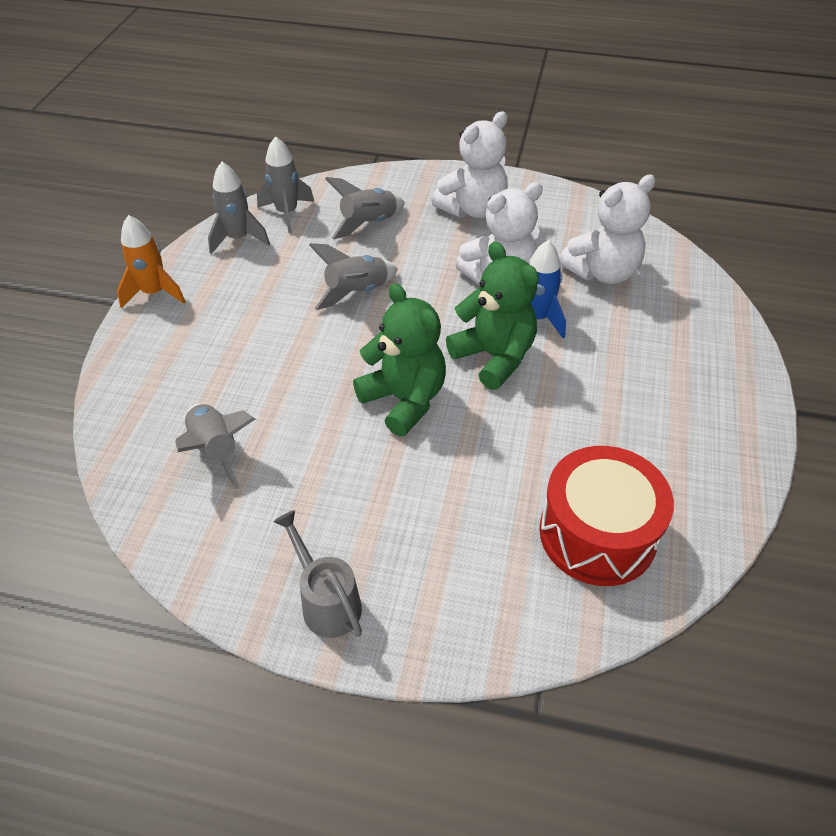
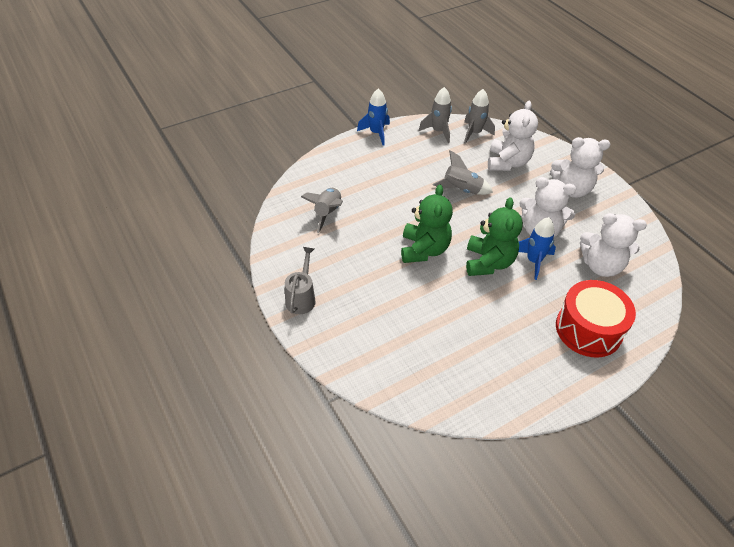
camera: 45 degrees right, 0 degrees up
orange rocket [117,215,186,308] -> blue rocket [357,88,390,145]
grey rocket [325,177,405,239] -> white teddy bear [488,101,538,171]
red drum [539,446,674,586] -> red drum moved to [556,280,636,358]

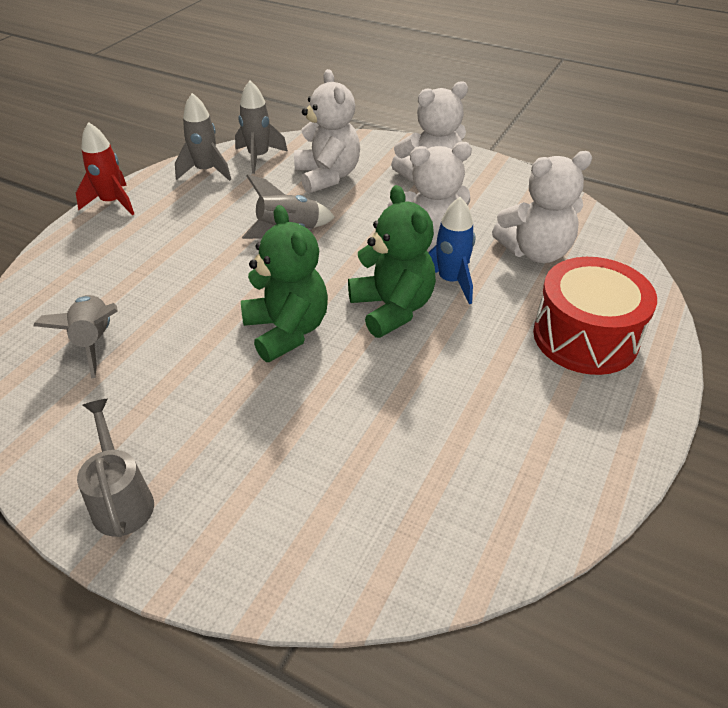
camera: 30 degrees left, 5 degrees down
blue rocket [357,88,390,145] -> red rocket [76,122,134,215]

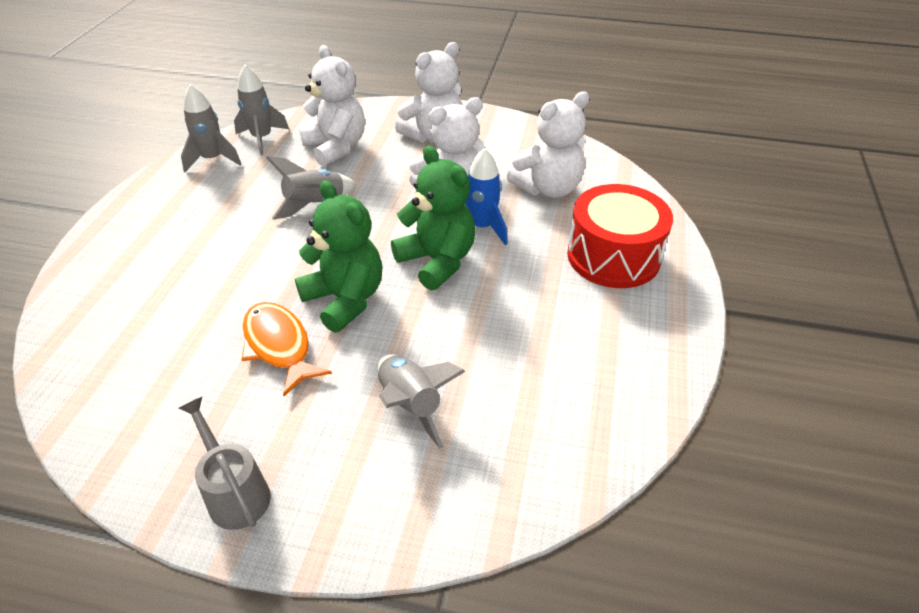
camera: 15 degrees left, 0 degrees up
grey rocket [33,295,118,379] -> grey rocket moved to [377,354,466,448]
red rocket [76,122,134,215] -> none
none -> orange fish [242,302,332,396]

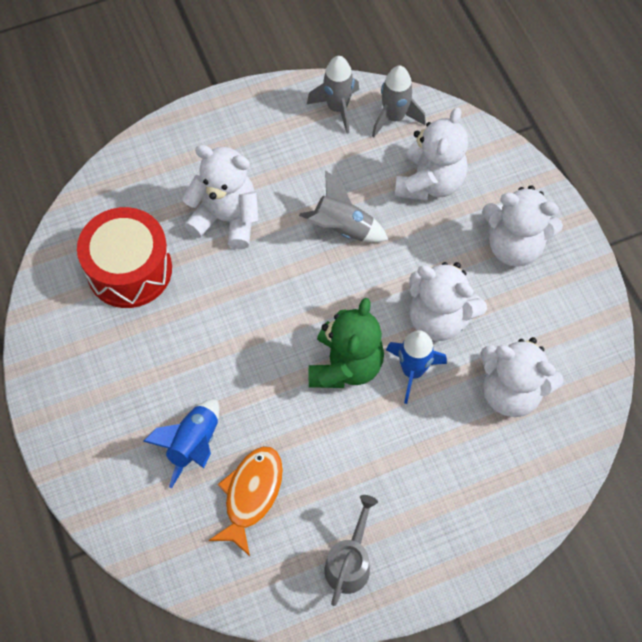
camera: 55 degrees right, 20 degrees up
grey watering can [179,397,271,530] -> grey watering can moved to [324,495,378,606]
orange fish [242,302,332,396] -> orange fish moved to [209,446,283,556]
green teddy bear [295,180,383,333] -> none
grey rocket [377,354,466,448] -> blue rocket [143,399,220,488]
red drum [567,184,673,288] -> red drum moved to [77,207,172,308]
none -> white teddy bear [182,145,259,249]

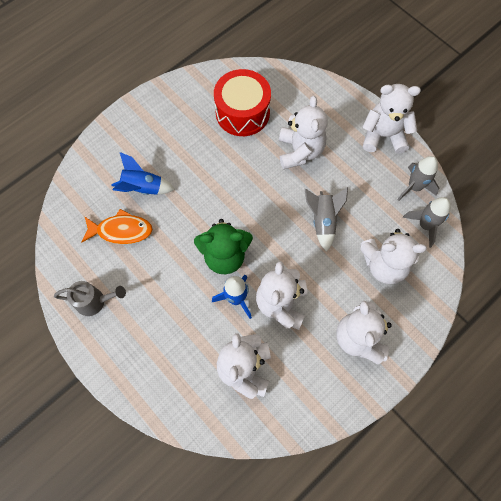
camera: 70 degrees right, 5 degrees up
none -> white teddy bear [362,84,421,154]

